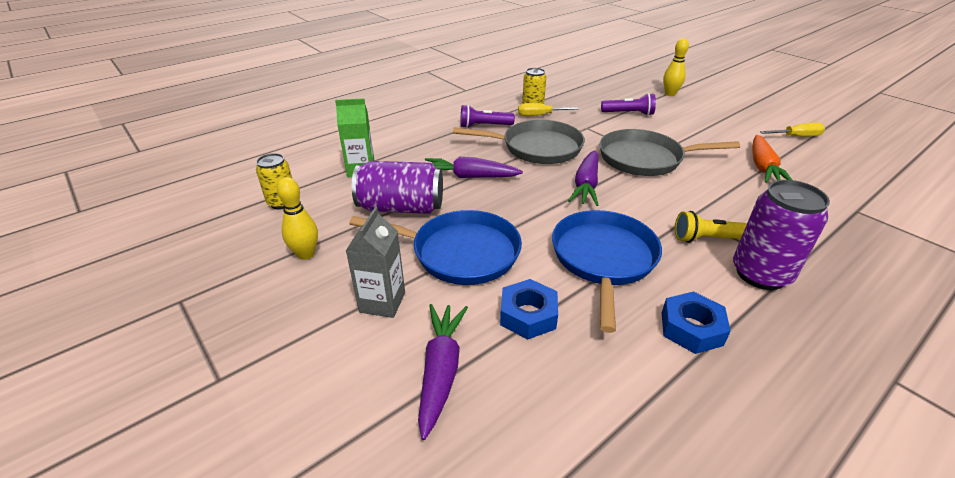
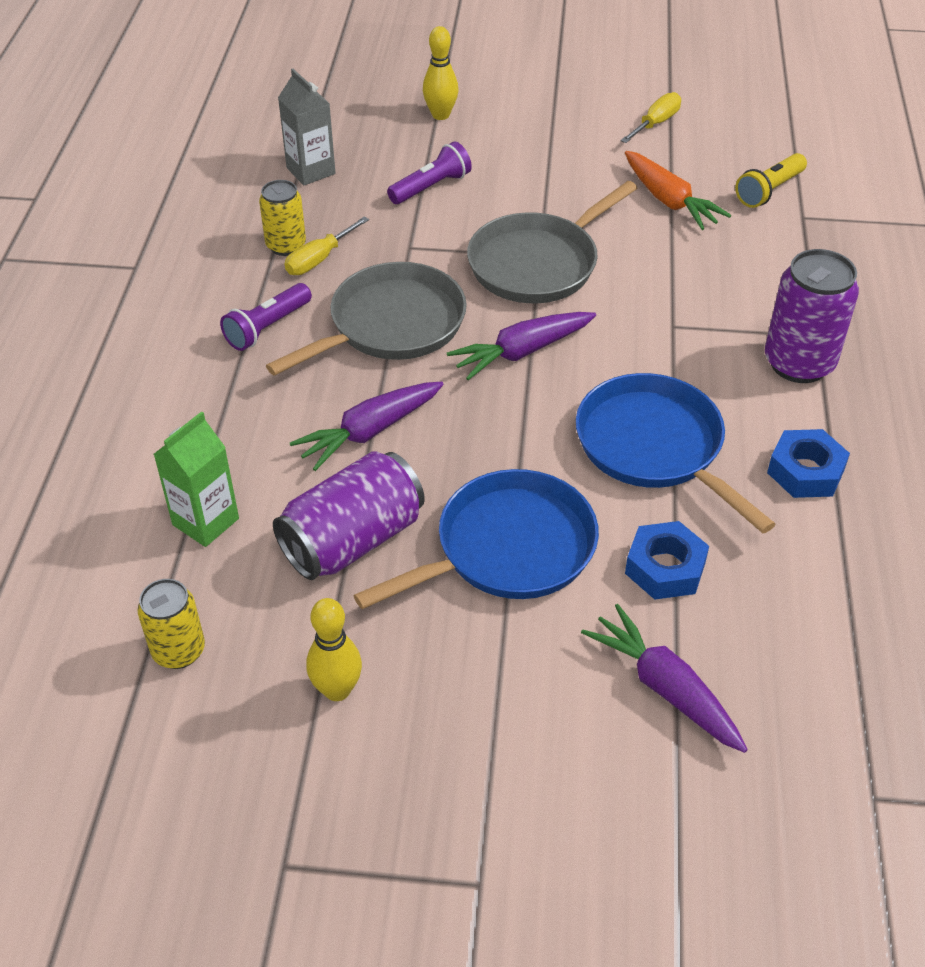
camera: 45 degrees left, 10 degrees up
grey carton [346,207,405,318] -> grey carton moved to [278,69,335,185]
purple carrot [568,150,598,206] -> purple carrot turned 90 degrees clockwise [447,312,596,380]
yellow flashlight [675,211,747,243] -> yellow flashlight moved to [735,153,807,208]

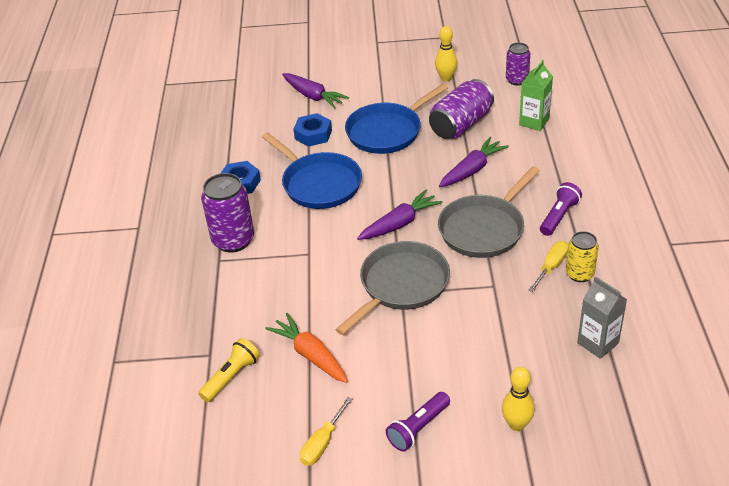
camera: 175 degrees right, 5 degrees down
yellow can [138,579,205,669] -> purple can [506,43,530,85]
purple flashlight [387,141,472,204] -> purple flashlight moved to [386,392,450,452]

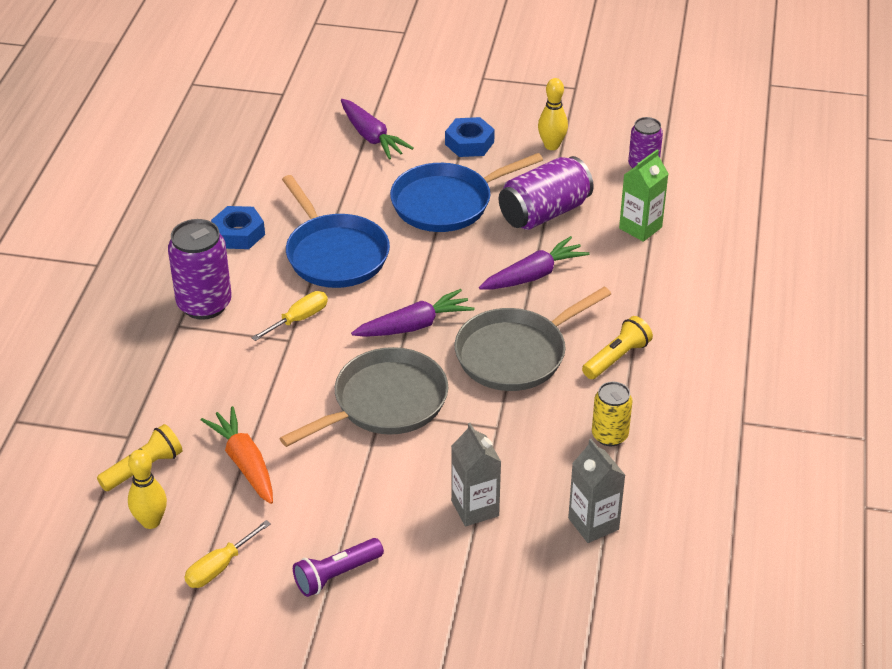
camera: 10 degrees right, 0 degrees up
blue nut [293,113,332,147] -> blue nut moved to [445,117,495,157]
yellow bowling pin [502,367,535,431] -> yellow bowling pin moved to [128,450,167,529]
yellow screwdriver [528,241,568,292] -> yellow screwdriver moved to [251,291,328,341]
purple flashlight [540,182,582,236] -> yellow flashlight [582,316,653,379]
none -> grey carton [451,423,501,526]

